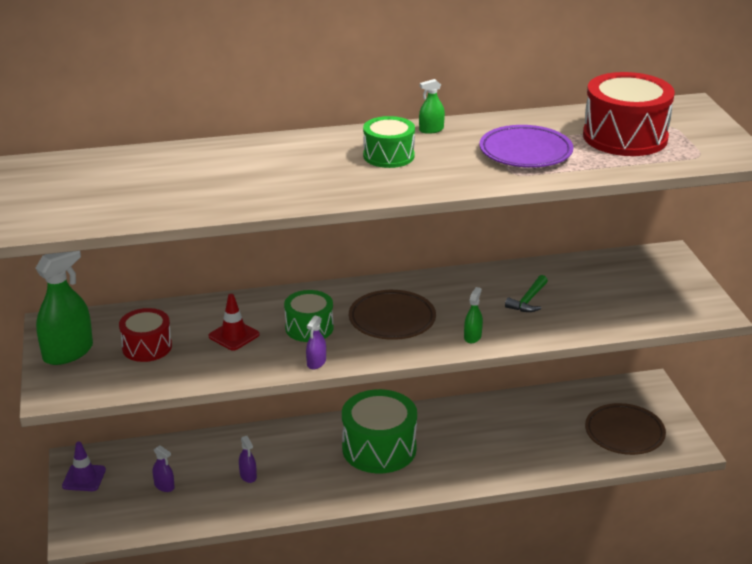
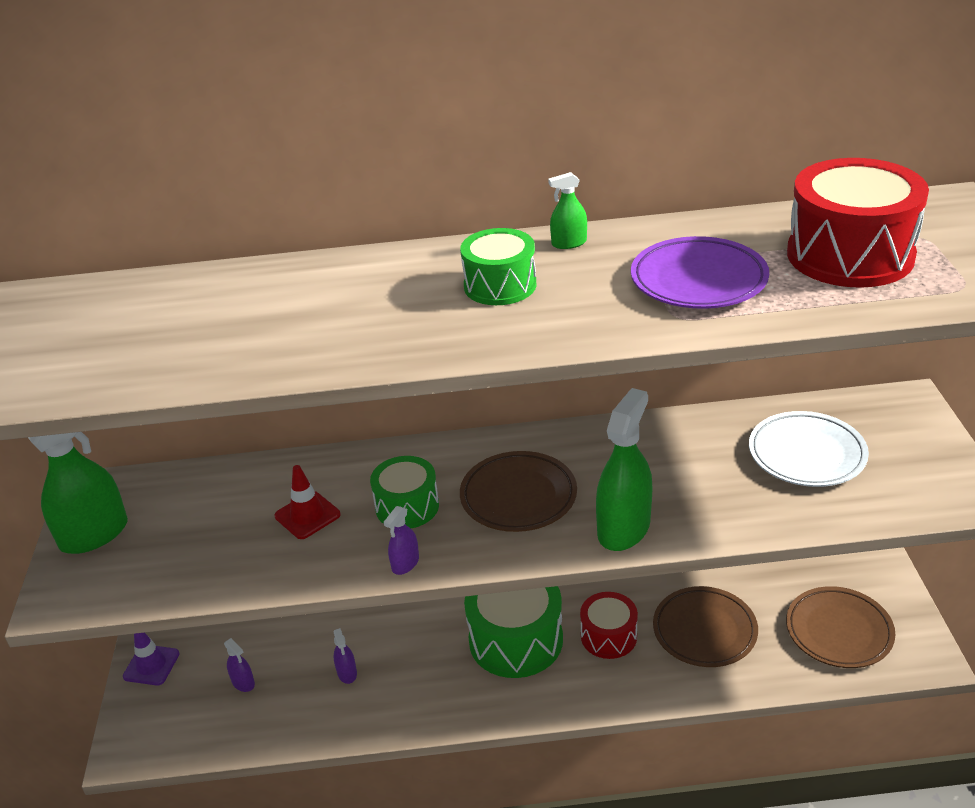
camera: 10 degrees right, 5 degrees up
red drum [119,308,172,362] -> red drum moved to [580,592,638,659]
green spray bottle [464,287,483,343] -> green spray bottle [596,388,652,551], size x2.11
green hammer [505,275,548,312] -> none
none -> brown plate [653,586,758,667]
none -> white plate [749,411,869,487]

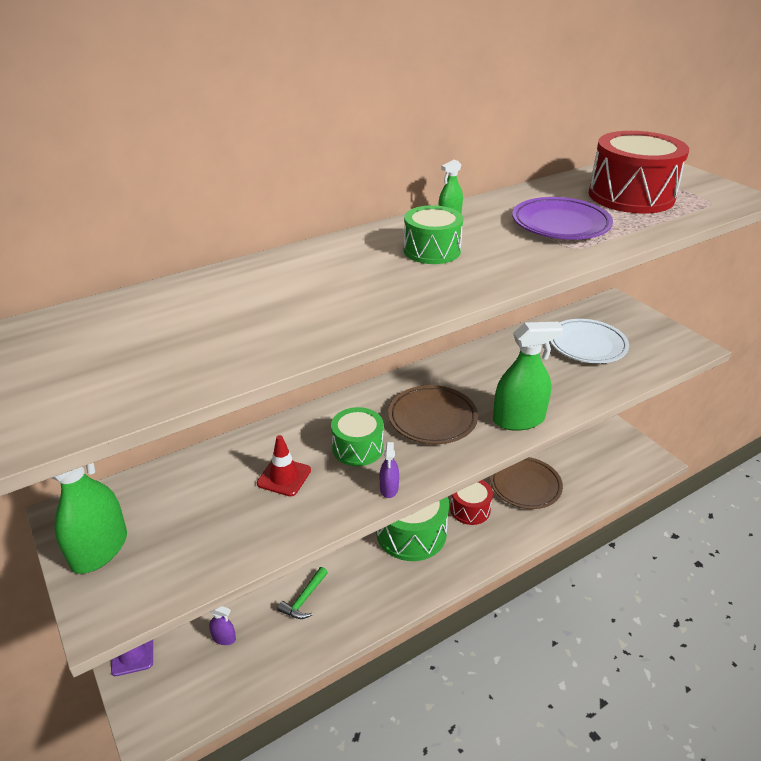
camera: 30 degrees left, 0 degrees up
purple spray bottle [333,628,357,684] -> green hammer [277,567,328,619]
green spray bottle [596,388,652,551] -> green spray bottle turned 75 degrees clockwise [493,322,563,431]
brown plate [786,586,895,668] -> none

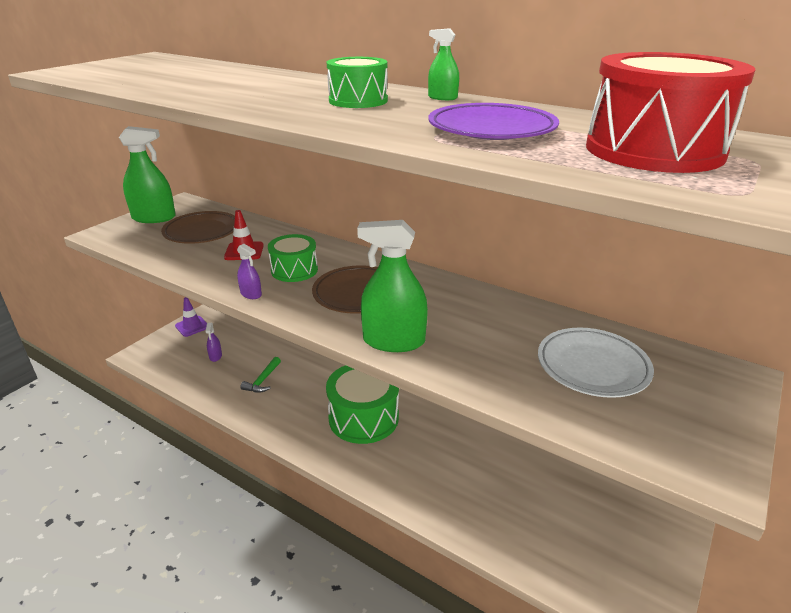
camera: 65 degrees right, 5 degrees down
green hammer [277,567,328,619] -> green hammer turned 75 degrees counterclockwise [240,357,281,393]
purple spray bottle [380,442,399,498] -> purple spray bottle turned 120 degrees counterclockwise [237,244,262,299]
red drum [450,480,493,525] -> none
brown plate [490,457,563,509] -> brown plate moved to [161,211,235,244]
green spray bottle [493,322,563,431] -> green spray bottle turned 135 degrees clockwise [357,220,428,352]

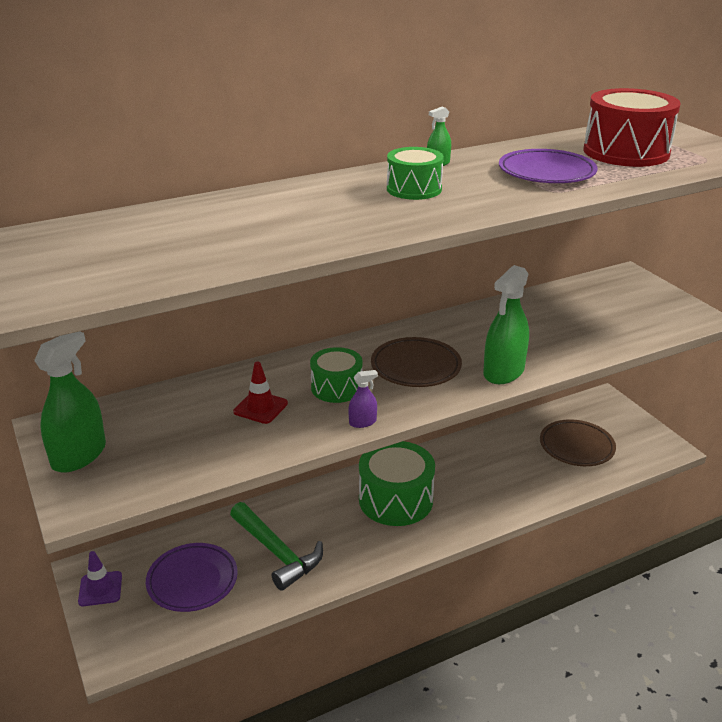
camera: 60 degrees left, 0 degrees up
brown plate [161,211,235,244] -> brown plate moved to [540,419,616,466]
purple spray bottle [205,323,222,362] -> purple plate [146,543,238,612]
green hammer [240,357,281,393] -> green hammer [230,502,323,591], size x1.85
white plate [538,328,654,398] -> none

